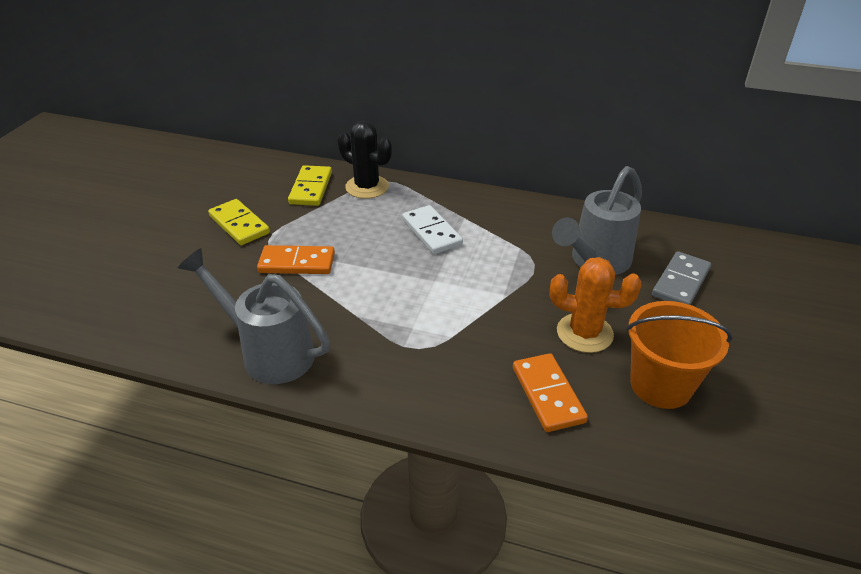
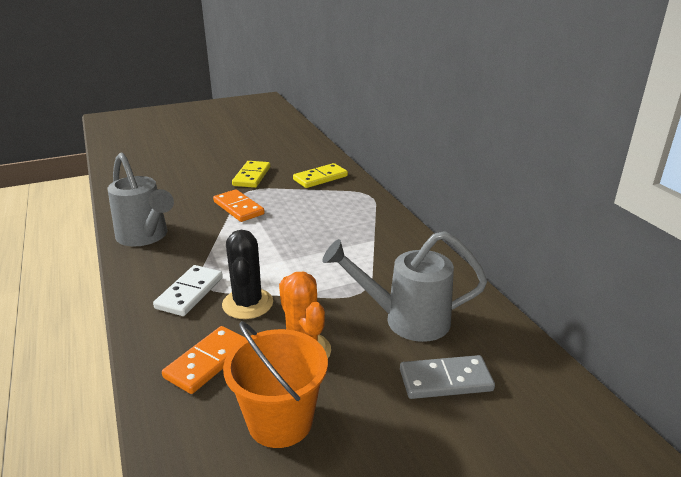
camera: 50 degrees right, 10 degrees down
grey watering can [178,248,330,384] -> grey watering can turned 150 degrees clockwise [108,152,174,247]
black cactus [338,120,392,199] -> black cactus moved to [222,230,273,319]
white domino [402,205,463,254] -> white domino moved to [153,265,223,316]

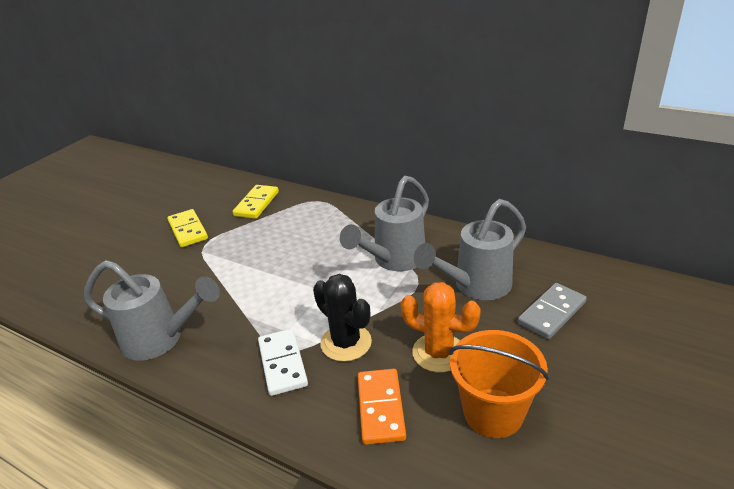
camera: 35 degrees left, 5 degrees up
orange domino [213,189,265,222] -> none
none -> grey watering can [340,176,429,271]

